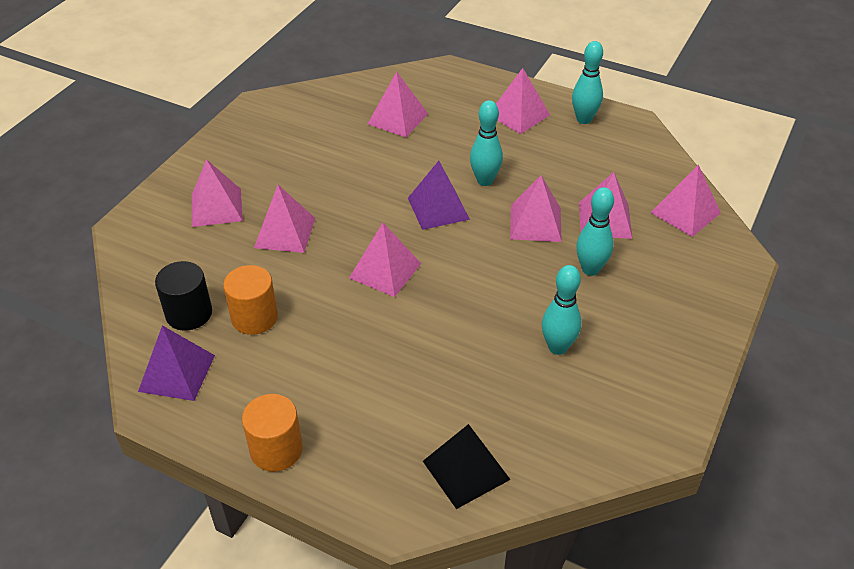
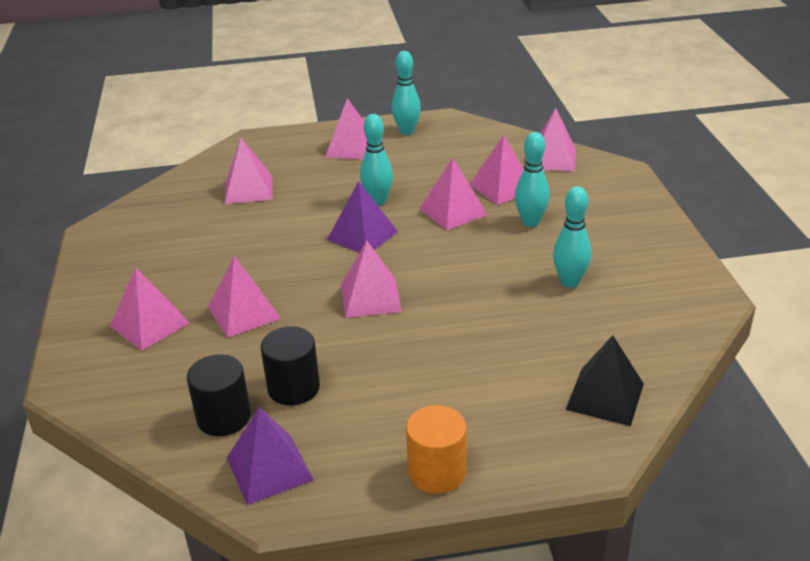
camera: 35 degrees left, 10 degrees down
orange cylinder [223,265,278,335] -> black cylinder [261,326,320,405]

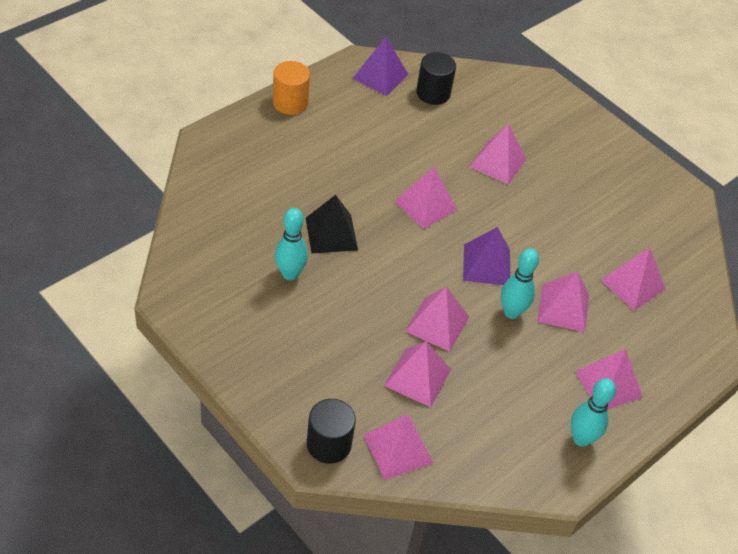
camera: 140 degrees right, 15 degrees up
pink pyramid [110,267,190,351] -> pink pyramid moved to [537,271,589,332]
black cylinder [261,326,320,405] -> black cylinder moved to [307,399,356,464]
turquoise bowling pin [515,132,550,227] -> none
black pyramid [566,335,644,426] -> black pyramid moved to [306,195,358,253]

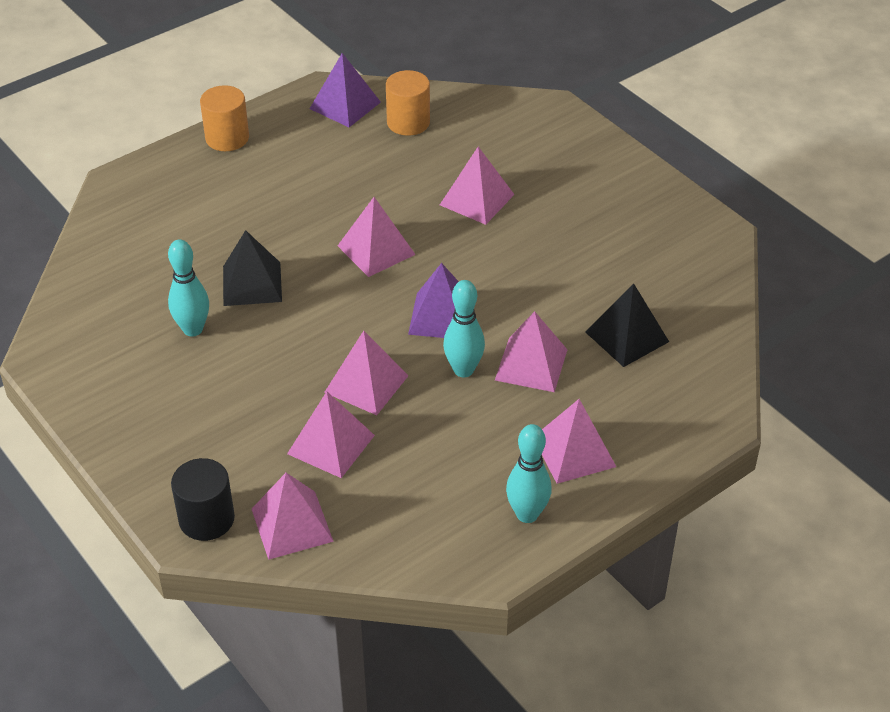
camera: 10 degrees right, 5 degrees down
black cylinder [416,52,456,105] -> orange cylinder [386,70,430,136]
pink pyramid [601,248,665,311] -> black pyramid [585,283,669,367]

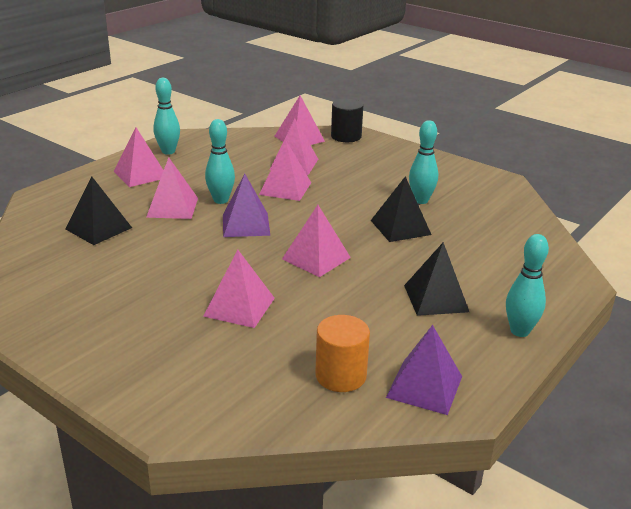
camera: 165 degrees right, 15 degrees down
orange cylinder [200,85,249,151] -> turquoise bowling pin [506,234,549,337]
none -> black pyramid [404,242,469,316]

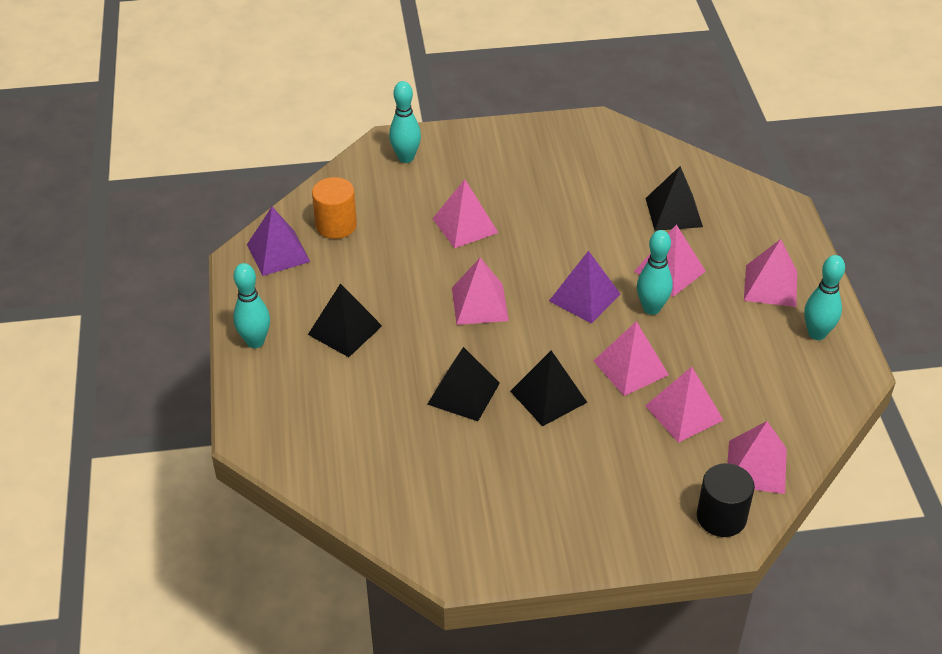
camera: 135 degrees right, 15 degrees up
turquoise bowling pin [409,120,438,204] -> turquoise bowling pin moved to [389,81,421,163]
none -> black pyramid [510,350,587,427]

